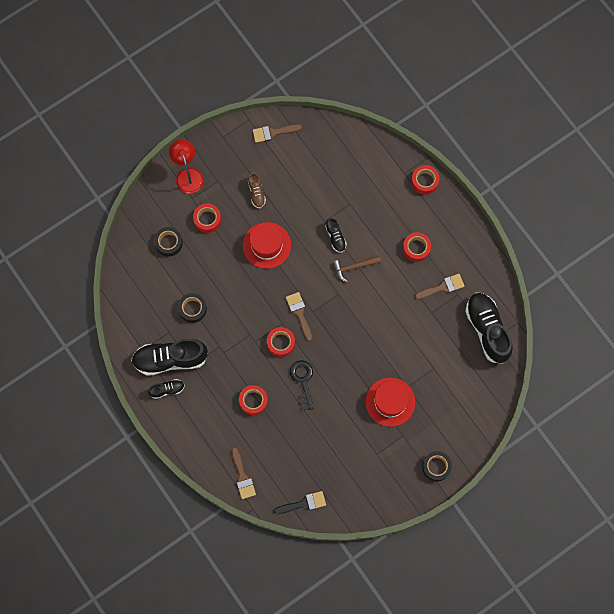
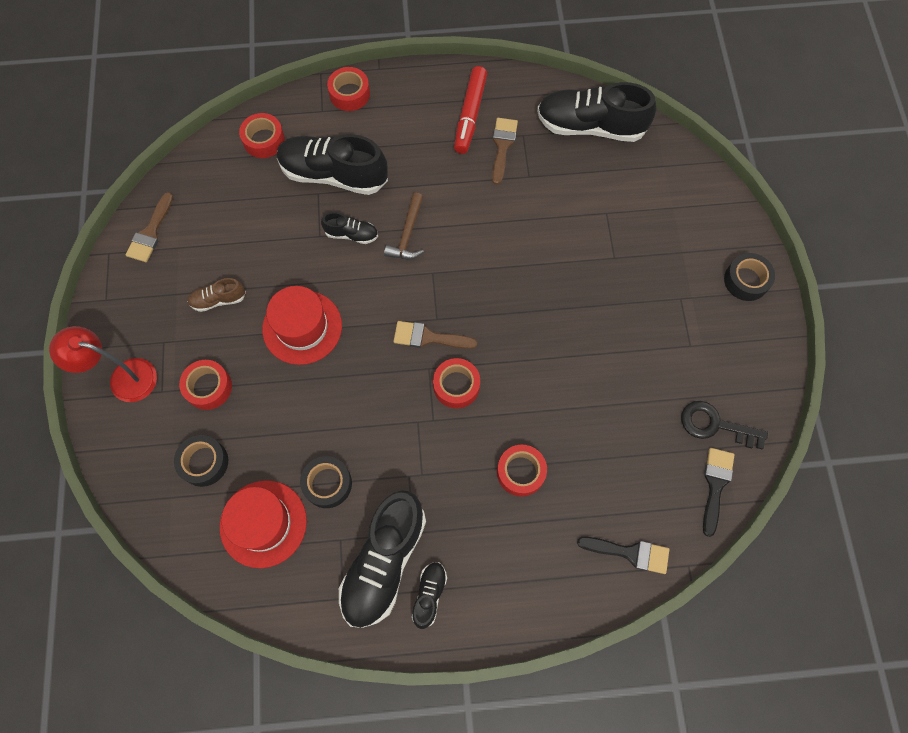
camera: 60 degrees left, 5 degrees down
brown brush [232,447,256,499] -> black brush [577,536,669,574]
brown shoe [248,173,266,208] -> brown shoe turned 150 degrees clockwise [187,278,246,312]
black key [290,360,314,410] -> black key moved to [681,401,768,450]
red hat [365,377,415,427] -> red hat moved to [220,480,307,568]
red tape [403,232,431,262] -> red tape moved to [239,113,285,158]
none -> black shoe [277,134,388,195]
none -> red marker [454,66,487,154]

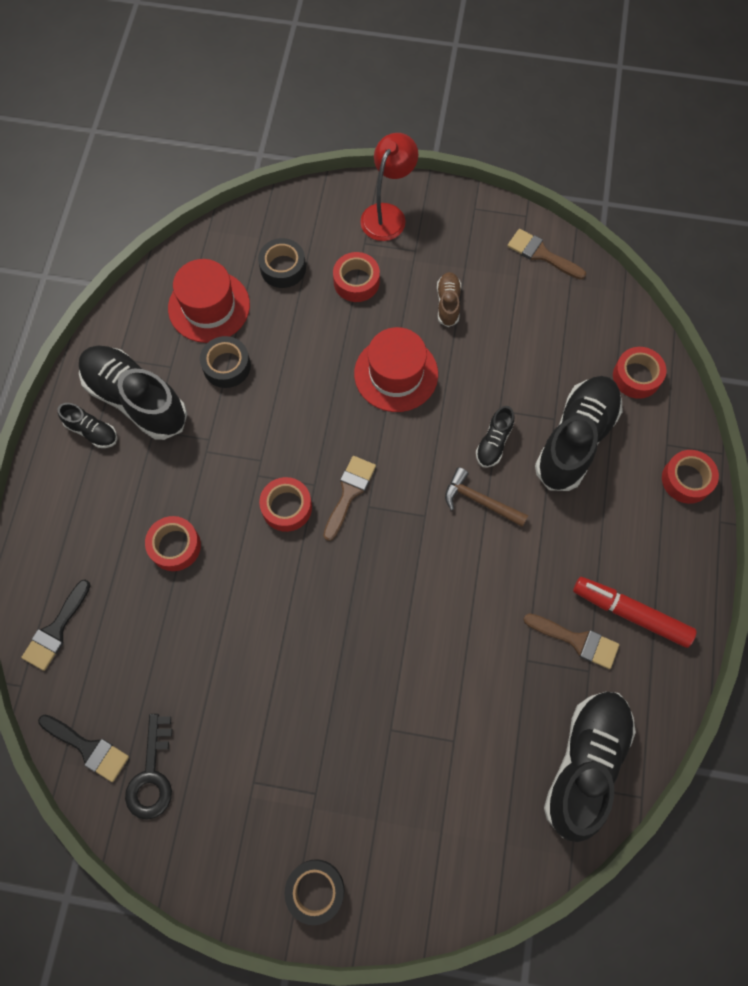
camera: 105 degrees right, 0 degrees up
black key [681,401,768,450] -> black key turned 150 degrees clockwise [125,714,172,820]

